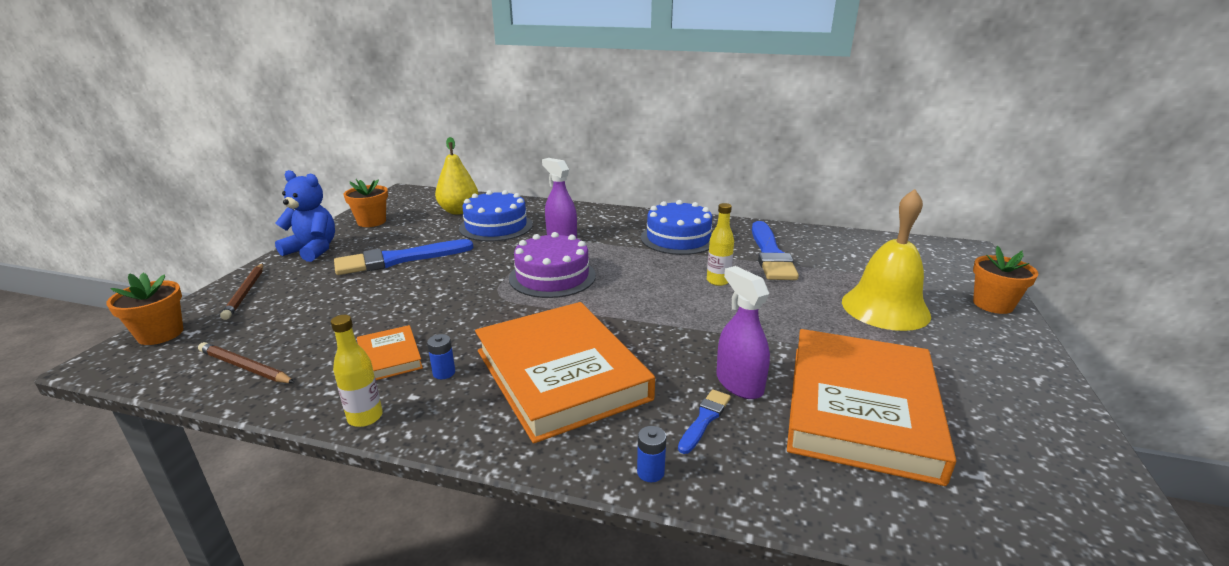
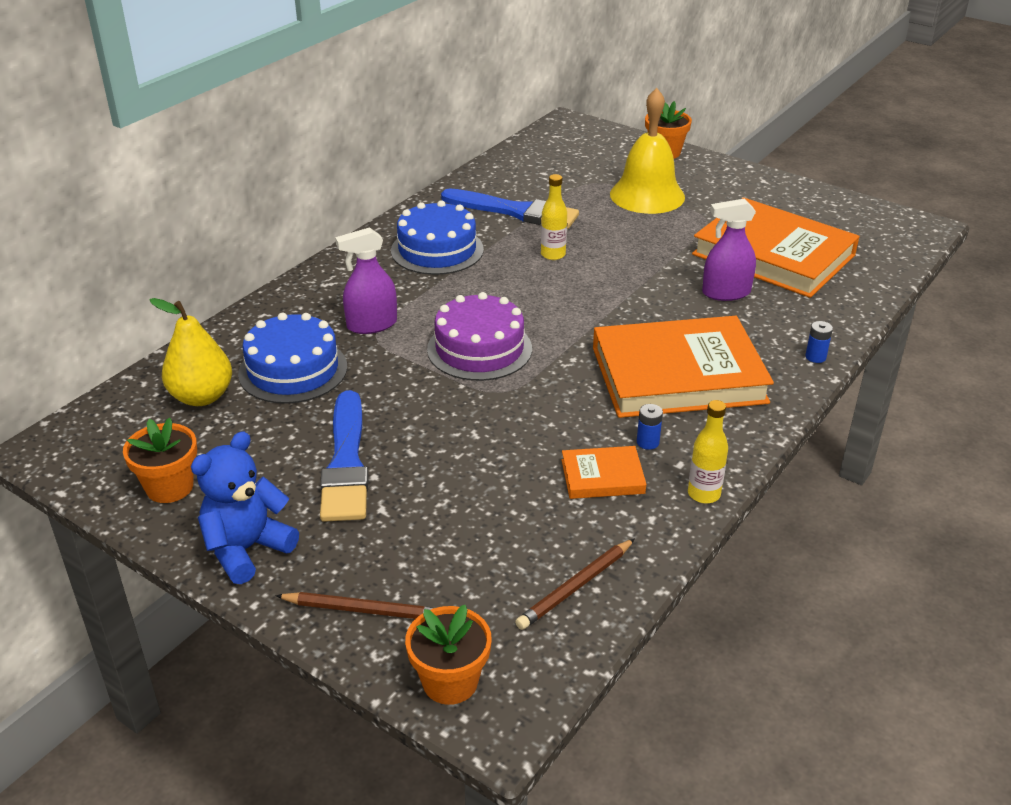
camera: 70 degrees left, 10 degrees up
blue brush [678,389,731,454] -> none

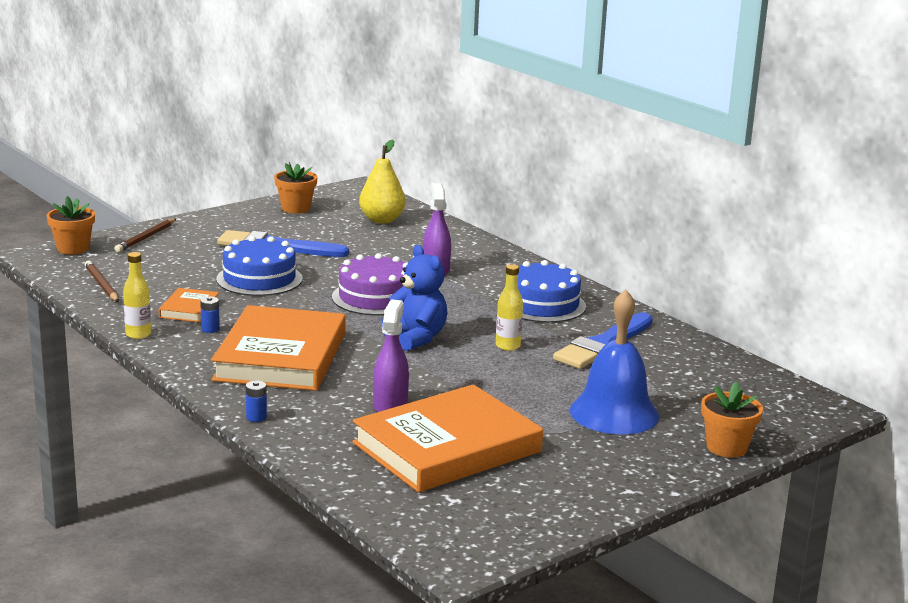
camera: 105 degrees right, 15 degrees down
blue teddy bear [191,431,299,584] -> blue teddy bear moved to [382,245,447,351]
blue cake [238,313,347,404] -> blue cake moved to [216,236,303,296]
yellow bell [610,88,685,214] -> blue bell [570,289,659,435]

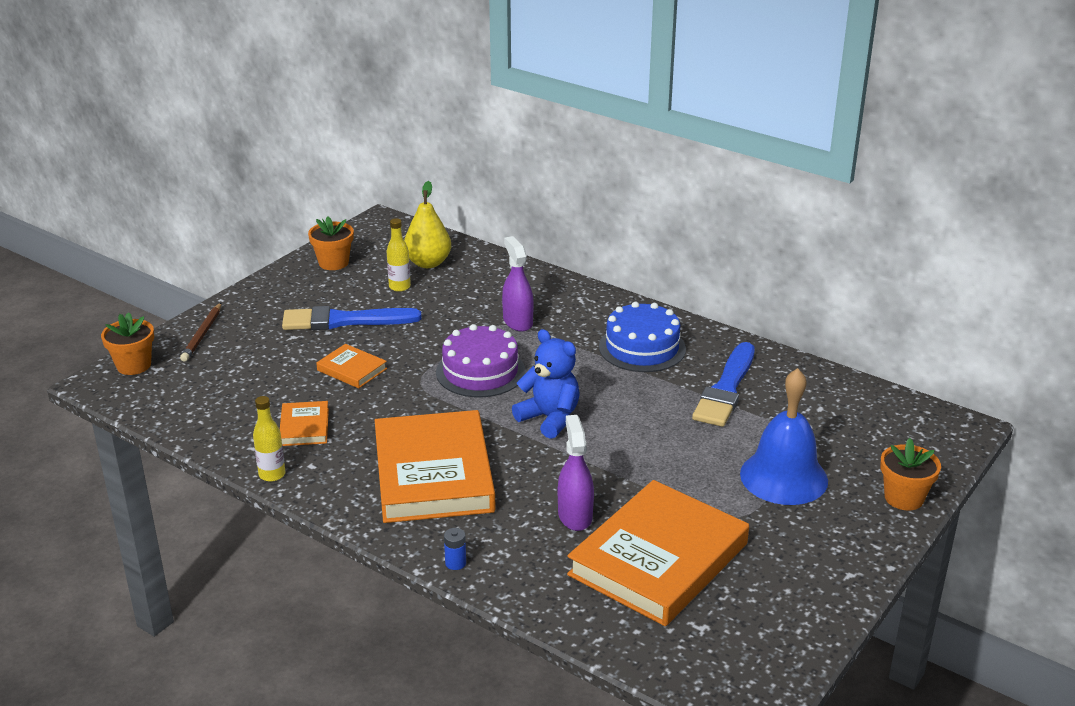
camera: 15 degrees left, 10 degrees up
brown pencil [85,260,119,302] -> none
blue battery [200,297,220,333] -> none
blue cake [216,236,303,296] -> orange book [316,344,387,388]
yellow bottle [496,264,523,351] -> yellow bottle moved to [387,218,411,292]

